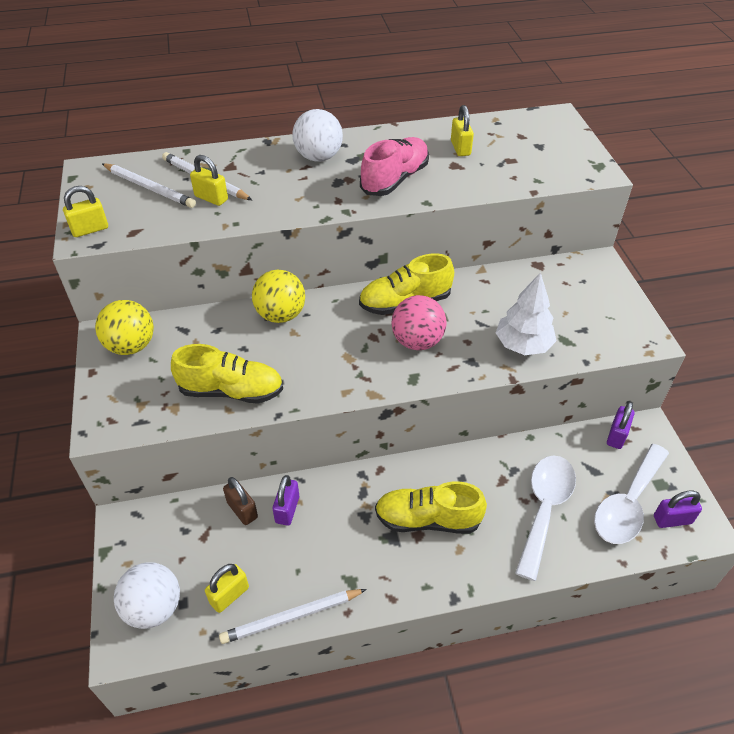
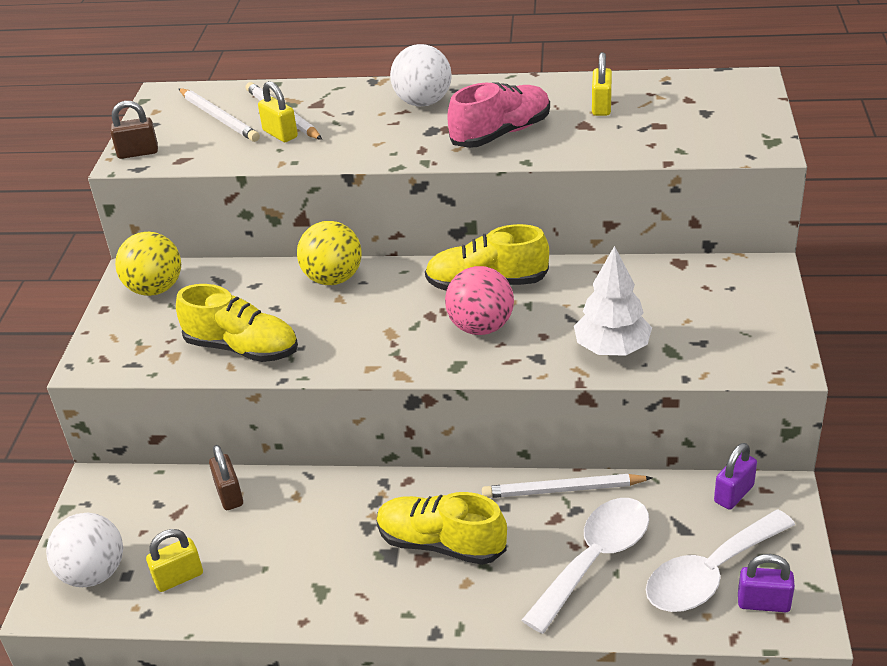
camera: 20 degrees right, 10 degrees down
yellow padlock [63,186,108,237] -> brown padlock [110,101,158,159]
white pencil [219,589,367,644] -> white pencil moved to [482,474,653,498]
purple padlock [272,475,299,526] -> none

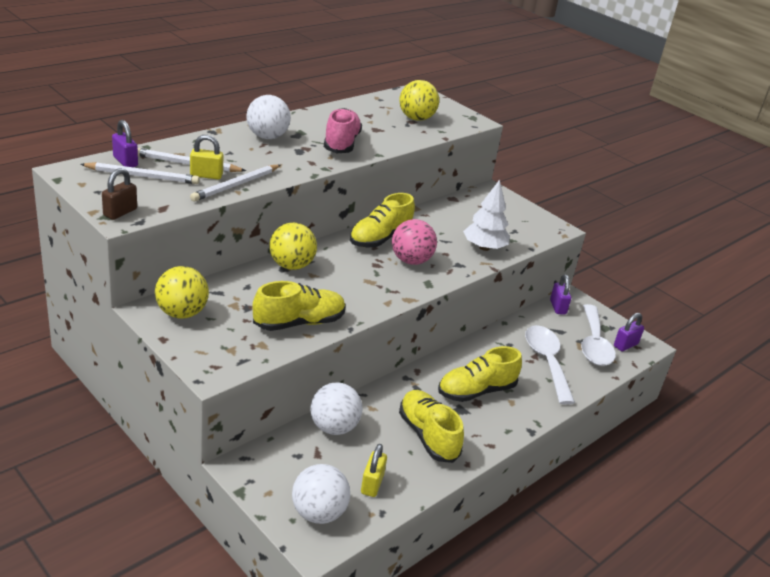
camera: 55 degrees left, 5 degrees down
brown padlock [209,445,243,510] -> white ball [310,382,362,435]
white pencil [482,474,653,498] -> white pencil moved to [190,165,281,202]
yellow padlock [592,52,612,116] -> none
none -> purple padlock [112,120,138,167]
none -> yellow ball [399,80,439,121]
none -> yellow shoe [399,390,464,463]

